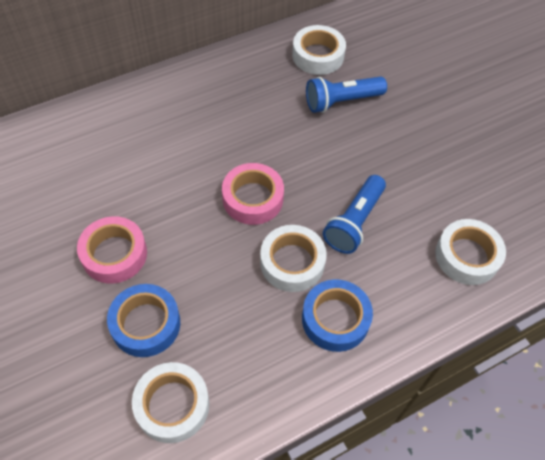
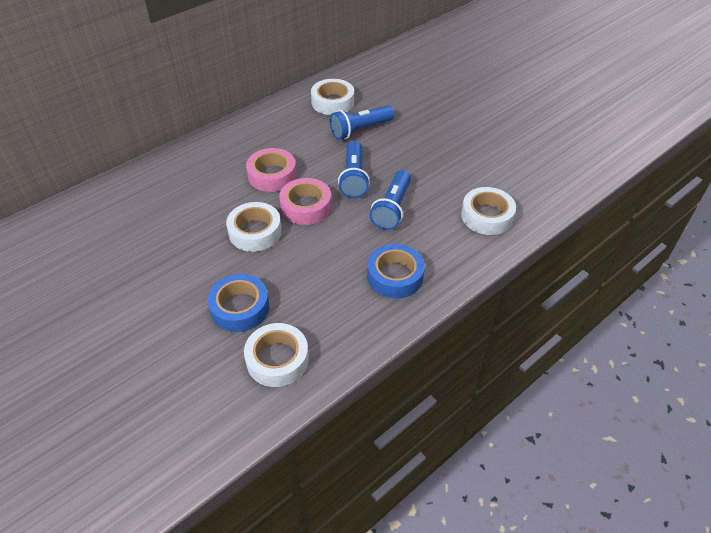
camera: 10 degrees left, 10 degrees down
pink tape [77,216,147,284] -> pink tape moved to [246,148,296,192]
white tape [260,225,327,292] -> white tape moved to [226,202,282,252]
none -> blue flashlight [338,141,370,198]

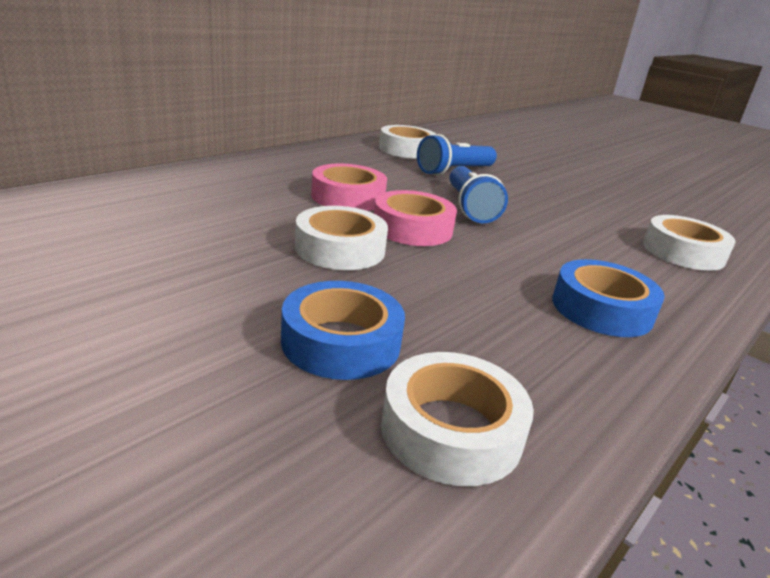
camera: 10 degrees left, 20 degrees down
blue flashlight [369,170,411,230] -> none

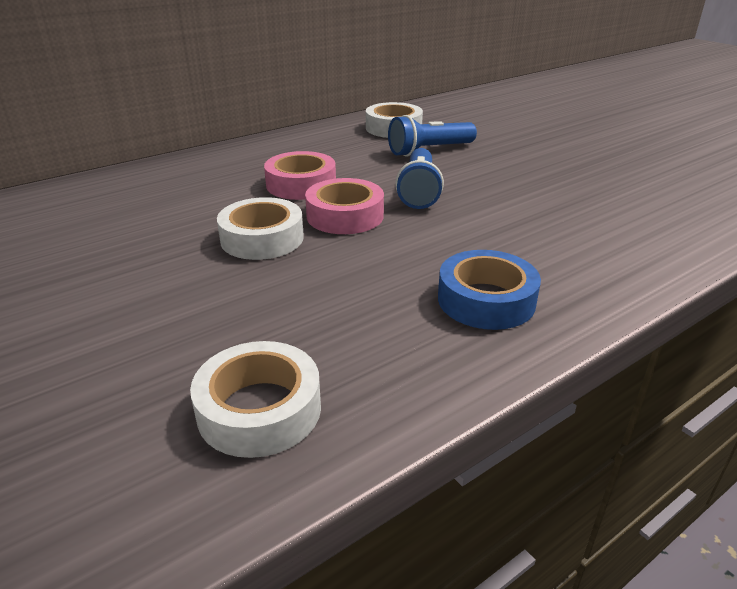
camera: 15 degrees right, 5 degrees up
blue tape [281,281,405,380] -> none
white tape [643,215,736,271] -> none

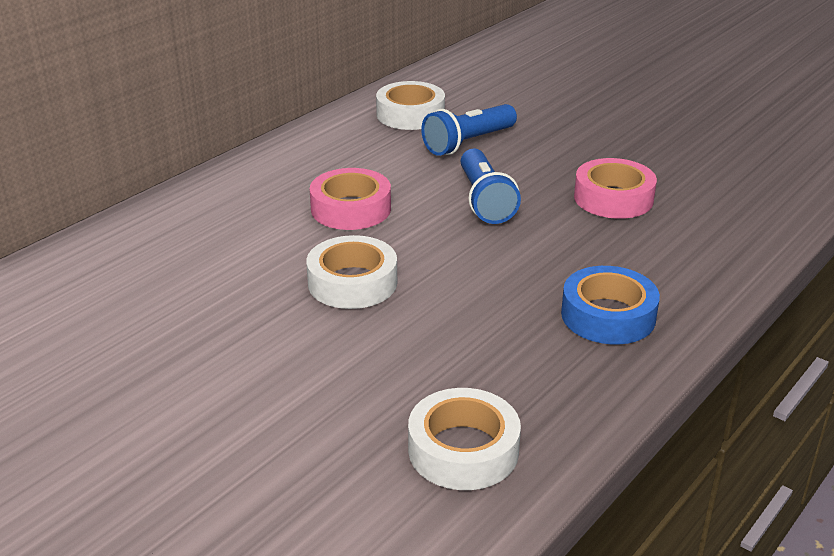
camera: 15 degrees left, 0 degrees up
pink tape [305,178,384,234] -> pink tape moved to [574,158,657,219]

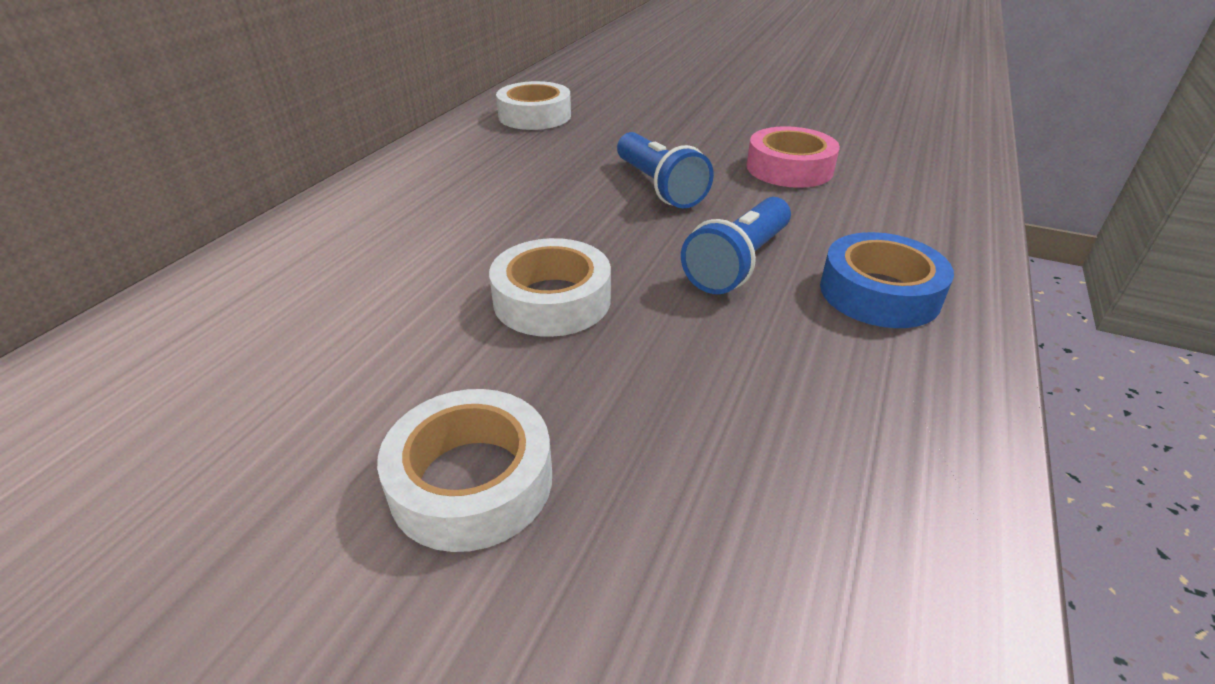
camera: 15 degrees left, 5 degrees up
pink tape [310,168,391,230] -> none
white tape [408,388,521,490] -> white tape moved to [377,389,552,552]
blue flashlight [421,104,517,156] -> blue flashlight moved to [681,197,791,294]

